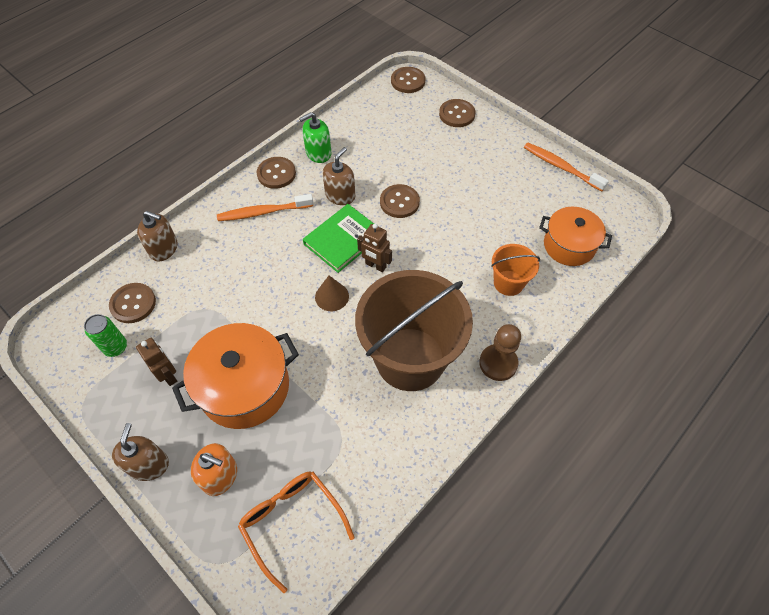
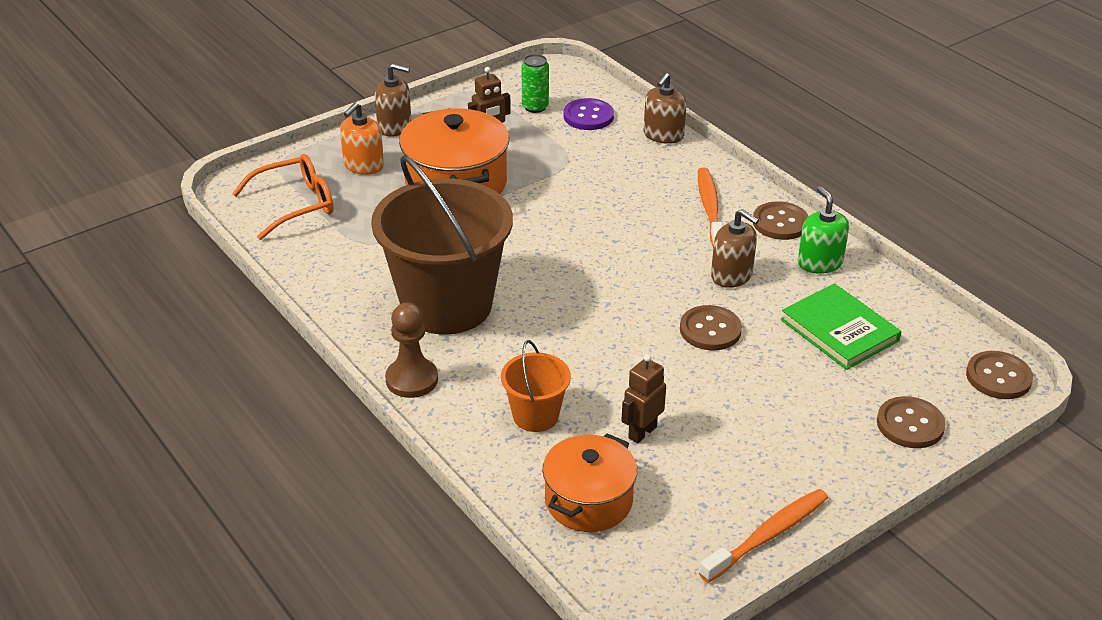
camera: 100 degrees right, 20 degrees down
brown button [109,283,156,323] -> purple button [563,98,614,130]
green book [303,204,374,273] -> green book moved to [781,283,902,370]
brown cone [315,276,349,311] -> none
brown robot [357,224,392,272] -> brown robot moved to [621,354,666,444]

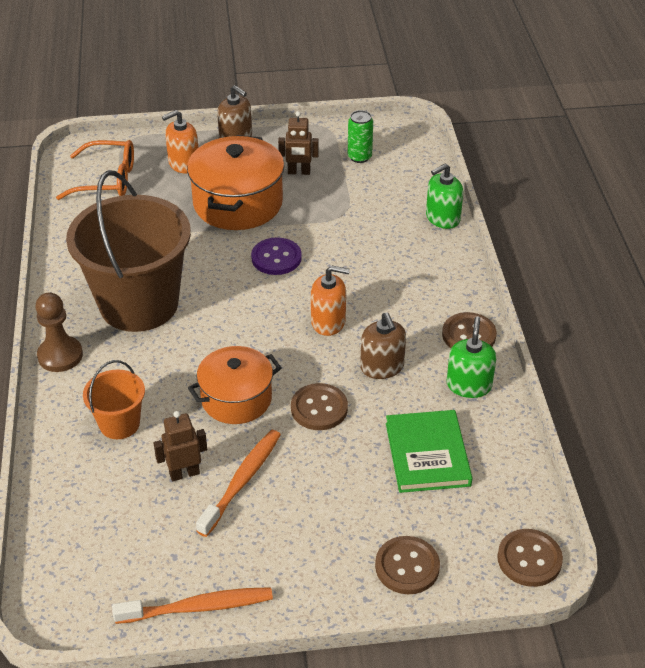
camera: 30 degrees right, 5 degrees up
orange pot [542,433,637,532] -> orange pot moved to [188,346,282,424]
purple button [563,98,614,130] -> purple button moved to [251,237,302,275]
brown soap dispenser [644,73,687,144] -> green soap dispenser [426,164,463,229]
orange toothbrush [698,167,723,247] -> orange toothbrush moved to [196,430,281,537]
none -> orange soap dispenser [311,265,350,336]

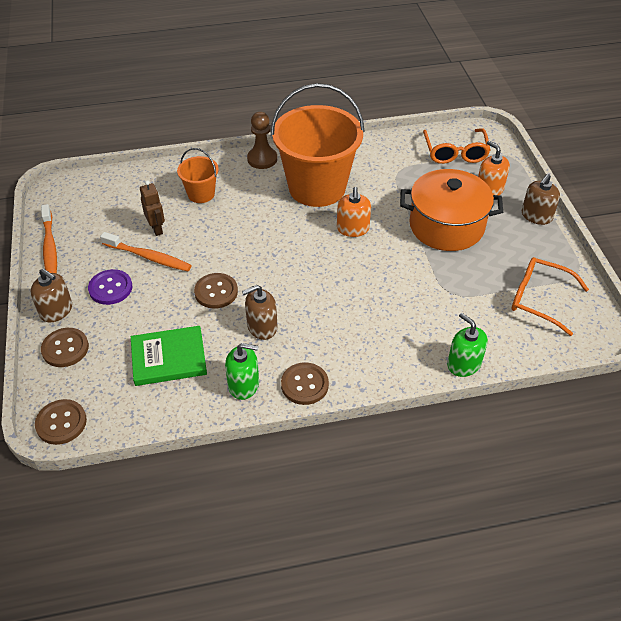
camera: 85 degrees right, 5 degrees up
brown bucket [66,170,191,332] -> orange bucket [271,83,365,207]
orange pot [188,346,282,424] -> none
purple button [251,237,302,275] -> purple button moved to [88,269,132,305]
brown robot [278,111,319,175] -> none
orange soap dispenser [311,265,350,336] -> orange soap dispenser moved to [337,187,371,237]
green can [348,110,373,163] -> orange glasses [512,257,589,336]
none -> brown soap dispenser [30,268,72,322]

